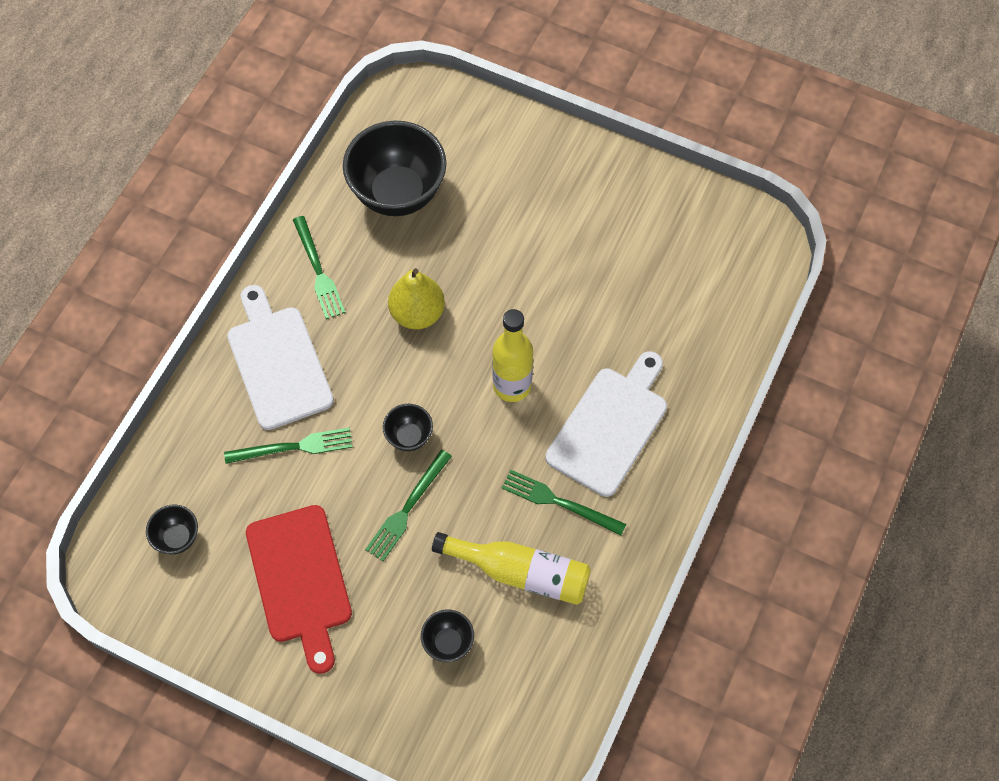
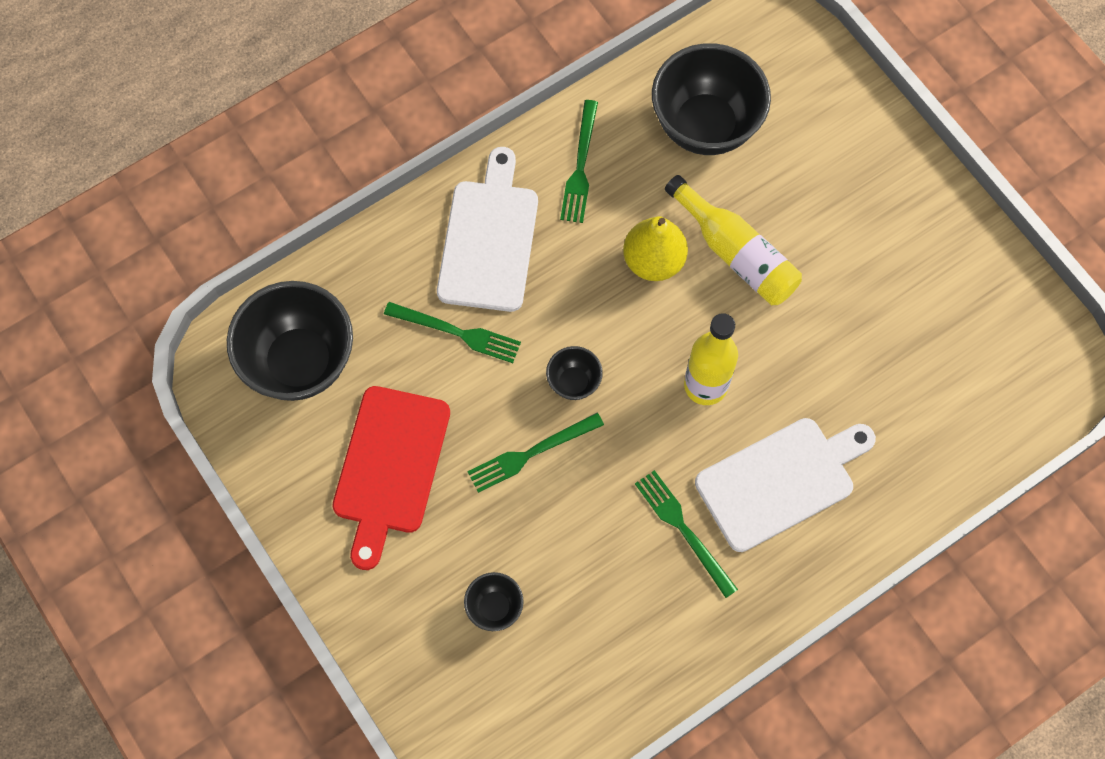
camera: 30 degrees right, 5 degrees up
black bowl [146,504,198,554] -> black bowl [227,281,353,401], size x2.20
yellow bottle [432,532,591,605] -> yellow bottle moved to [665,175,802,305]

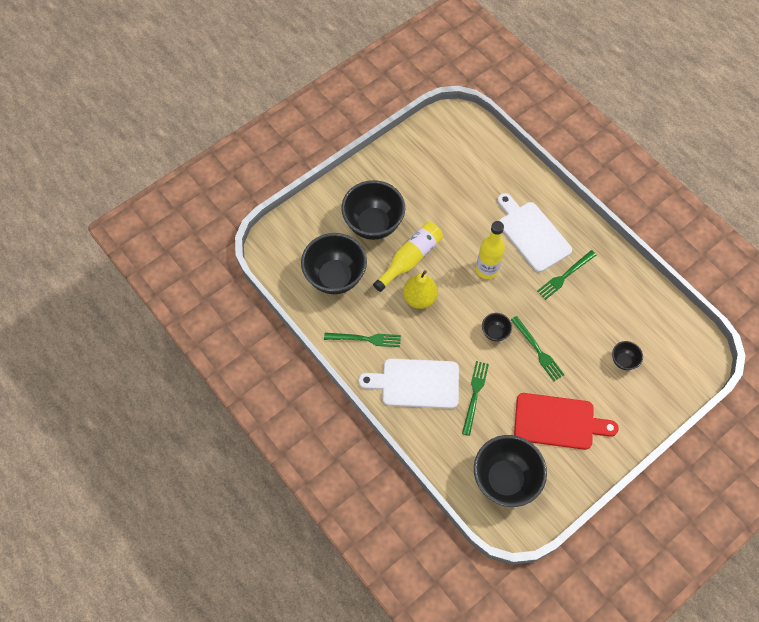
camera: 95 degrees left, 5 degrees down
none -> black bowl [341,180,405,240]

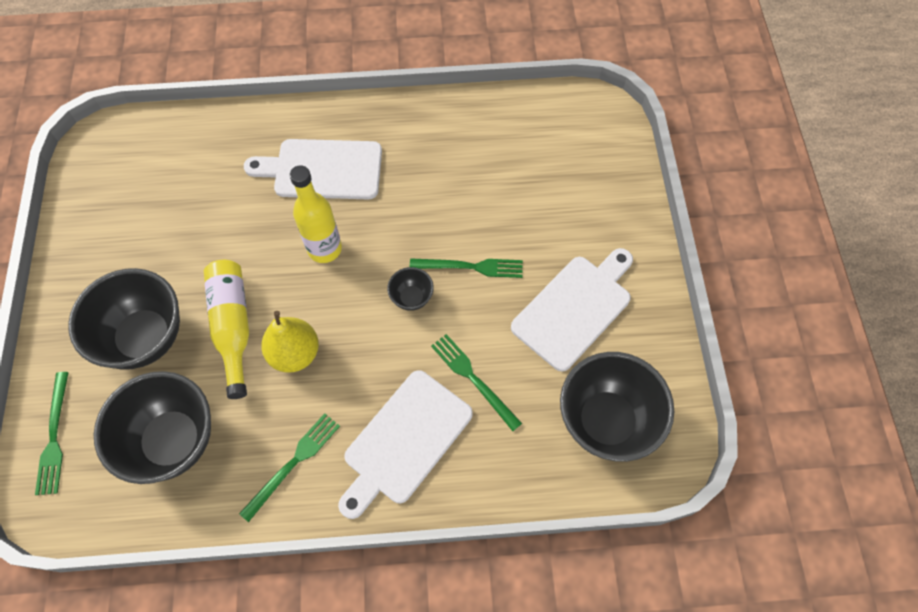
camera: 55 degrees left, 0 degrees up
red cutting board [514,393,619,450] -> white cutting board [511,248,633,372]
green fork [537,250,596,300] -> green fork moved to [35,372,69,495]
black bowl [612,341,643,370] -> none

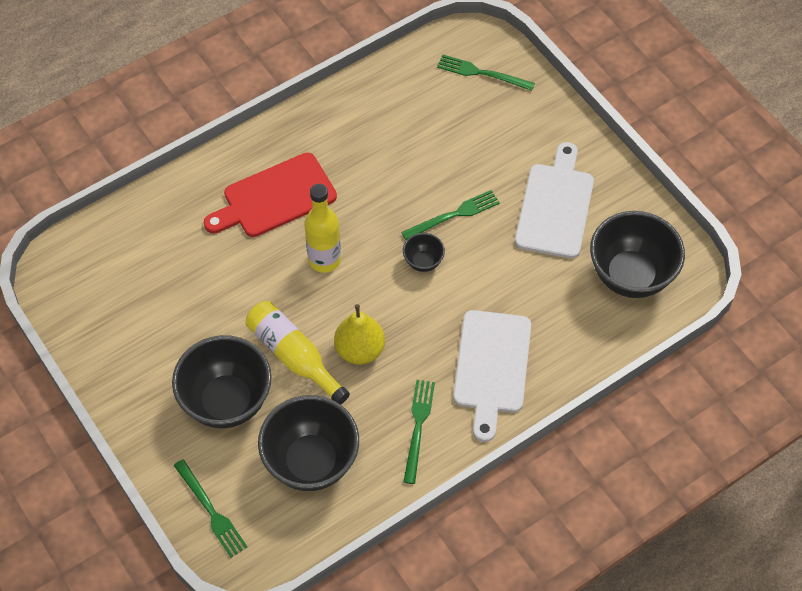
camera: 30 degrees left, 5 degrees down
white cutting board [244,139,382,199] -> red cutting board [204,153,337,237]
green fork [431,334,522,431] -> green fork moved to [437,54,535,91]

